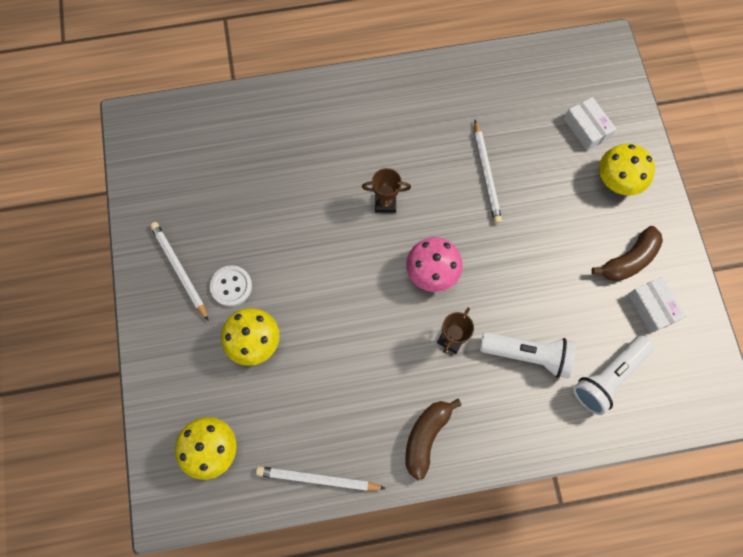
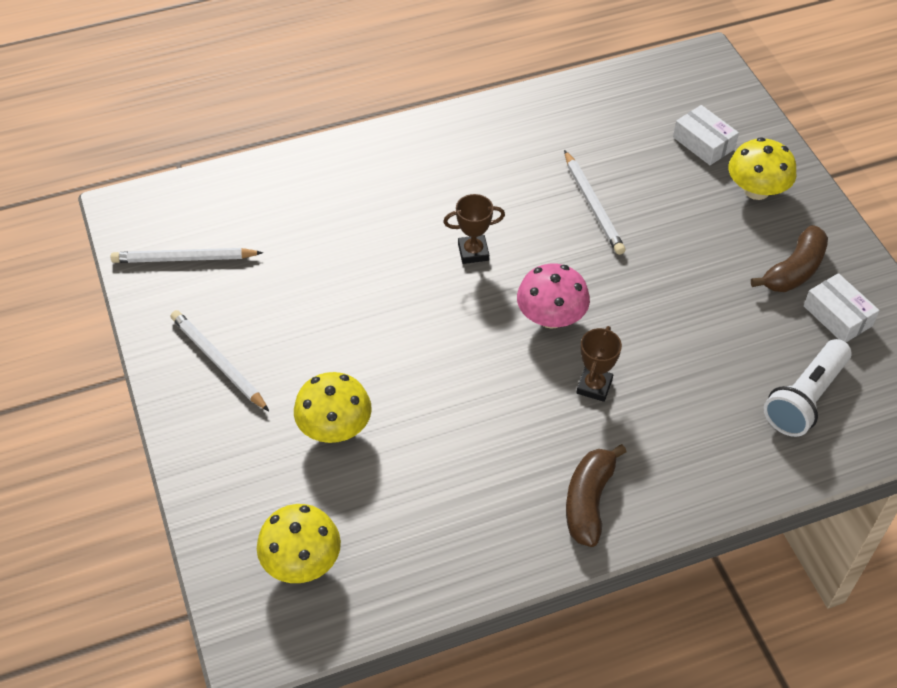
camera: 10 degrees left, 20 degrees down
white button [210,265,252,307] -> none
white pencil [256,466,386,491] -> white pencil moved to [111,248,263,263]
white flashlight [480,332,576,378] -> none

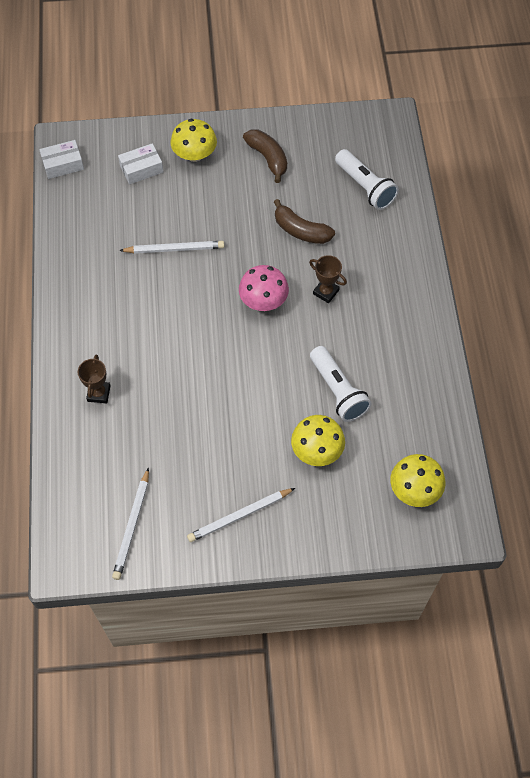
camera: 75 degrees left, 10 degrees up
brown trophy [443,194,505,264] -> brown trophy moved to [78,355,111,403]
brown banana [566,444,626,547] -> brown banana moved to [274,199,335,244]
white box [804,273,880,342] -> white box moved to [39,140,84,179]
none -> white flashlight [310,346,371,422]

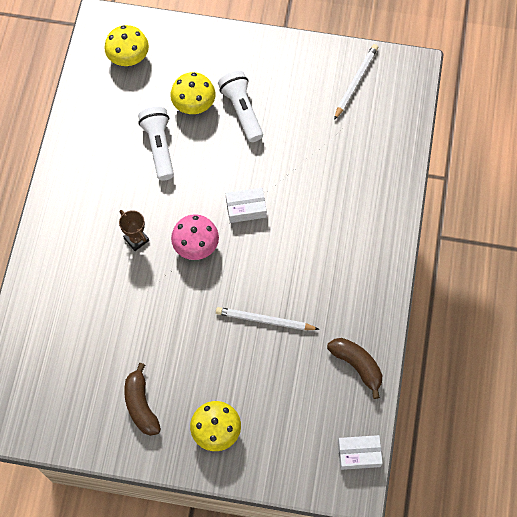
camera: 165 degrees left, 5 degrees up
brown trophy [78,355,111,403] -> none
white box [118,143,163,184] -> white box moved to [226,188,267,223]
white pencil [187,488,295,542] -> none
brown banana [274,199,335,244] -> brown banana moved to [327,338,382,399]
white flashlight [335,149,399,210] -> white flashlight moved to [218,71,263,142]

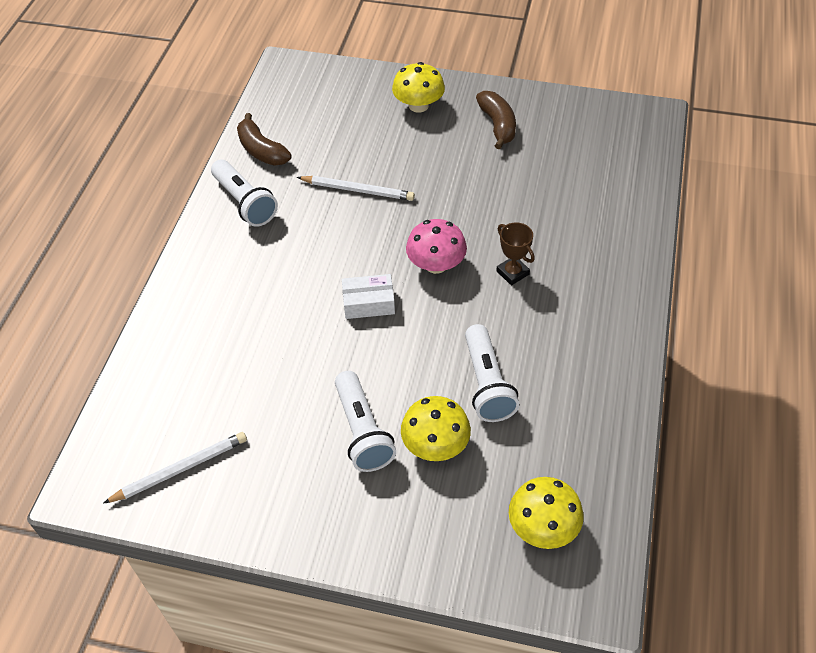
camera: 175 degrees left, 15 degrees down
white pencil [334,44,378,120] -> white pencil turned 150 degrees counterclockwise [103,432,247,504]
white box [338,435,383,470] -> none
none -> white flashlight [211,160,278,227]

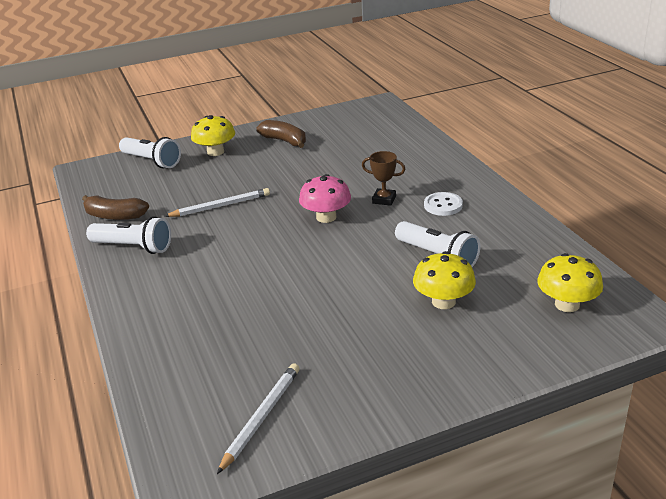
camera: 35 degrees left, 20 degrees down
white flashlight [335,371,396,472] -> white flashlight moved to [119,137,181,168]
white box [342,274,395,319] -> none
none -> white button [424,192,463,216]

